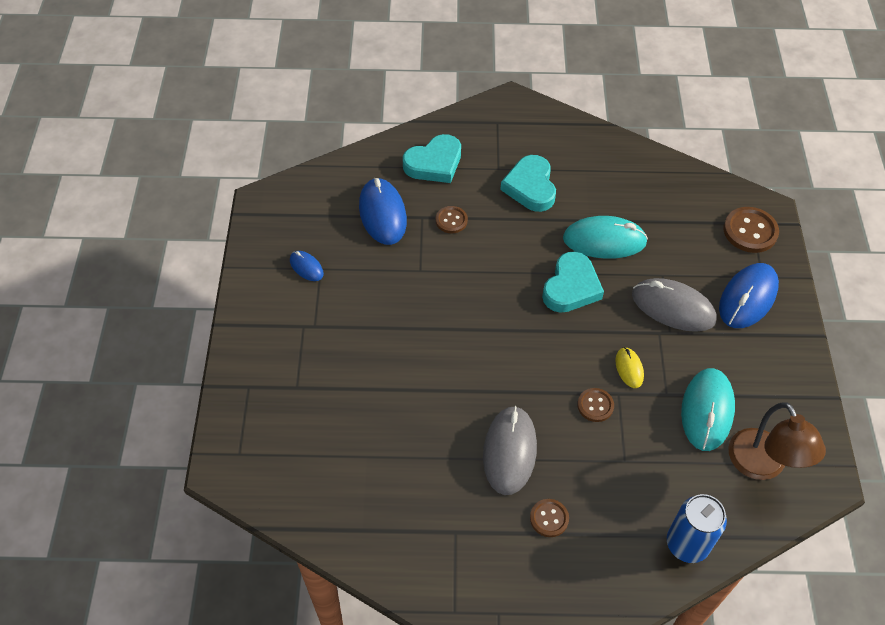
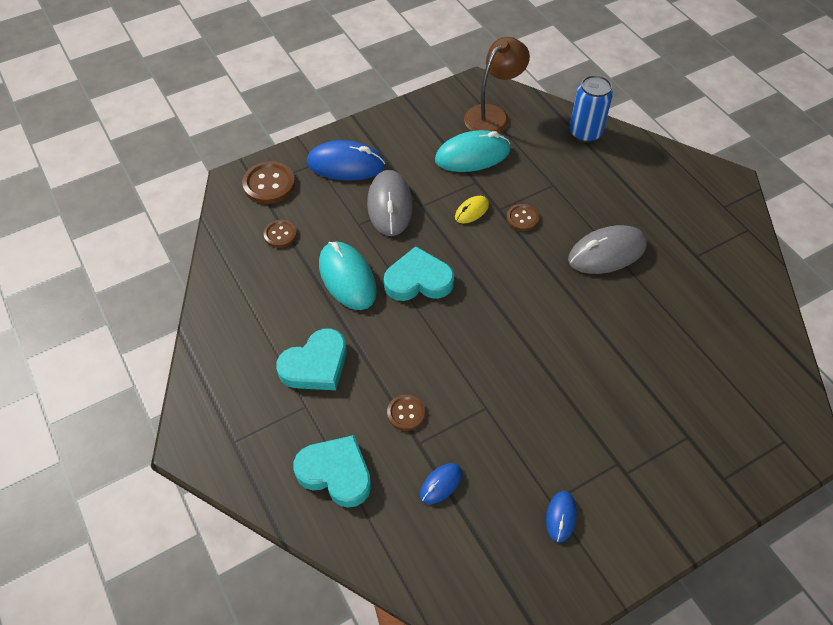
camera: 120 degrees left, 0 degrees up
blue mouse [359,178,407,245] -> blue mouse [420,463,462,504], size x0.51
brown button [530,499,569,537] -> brown button moved to [264,220,297,248]

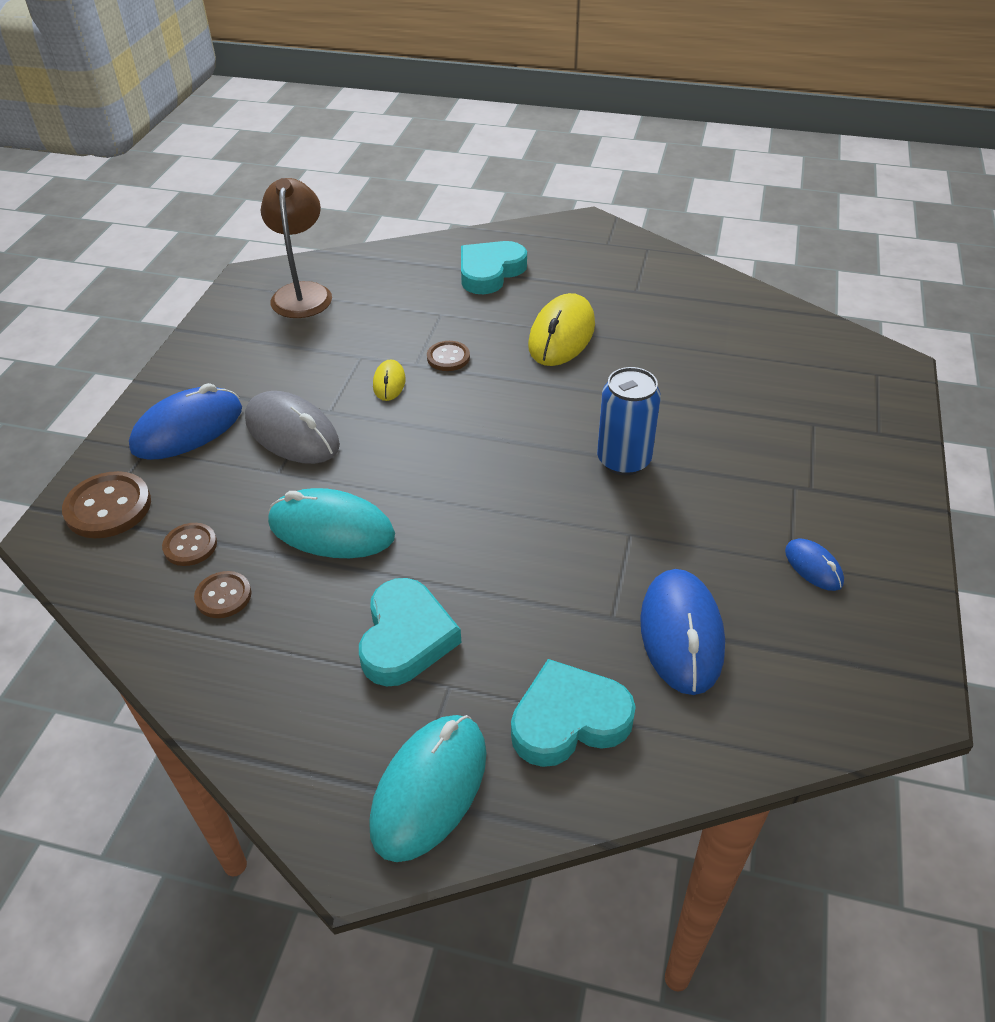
camera: 45 degrees left, 10 degrees down
turquoise heart [384,246,454,301] -> turquoise heart moved to [461,241,527,294]
brown button [387,395,425,431] -> brown button moved to [194,571,251,618]
blue mouse [420,463,462,504] -> blue mouse [640,569,725,695], size x1.96
turquoise mouse [435,130,510,172] -> turquoise mouse moved to [369,715,487,862]
grey mouse [568,225,647,274] -> yellow mouse [528,293,595,366]
blue can [569,75,613,143] -> blue can moved to [597,367,661,475]

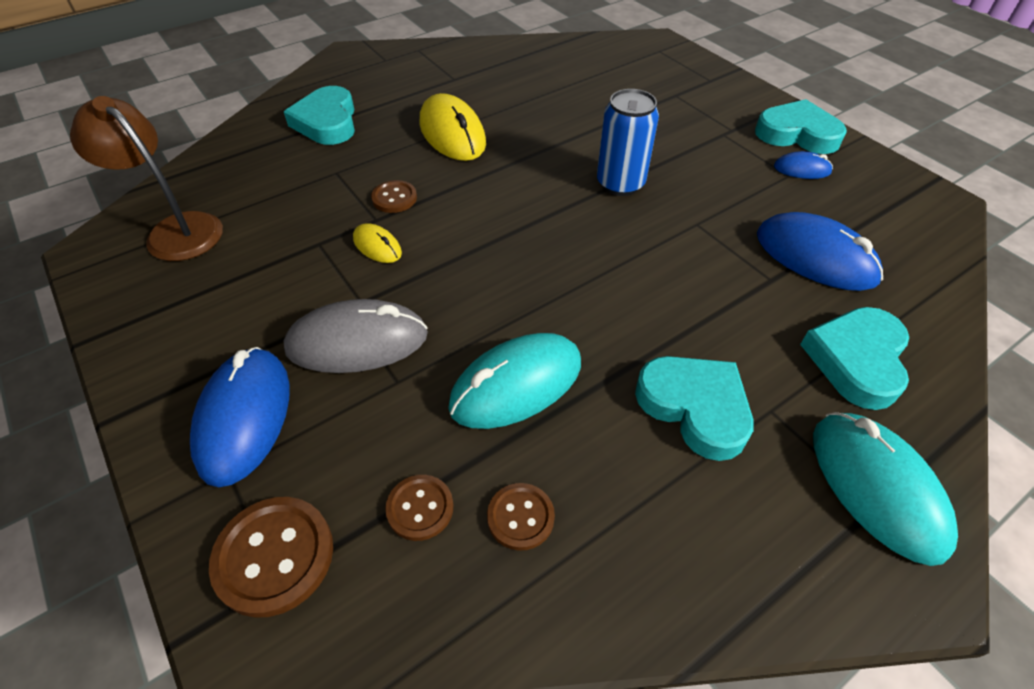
camera: 50 degrees left, 5 degrees up
none -> turquoise heart [755,99,847,154]

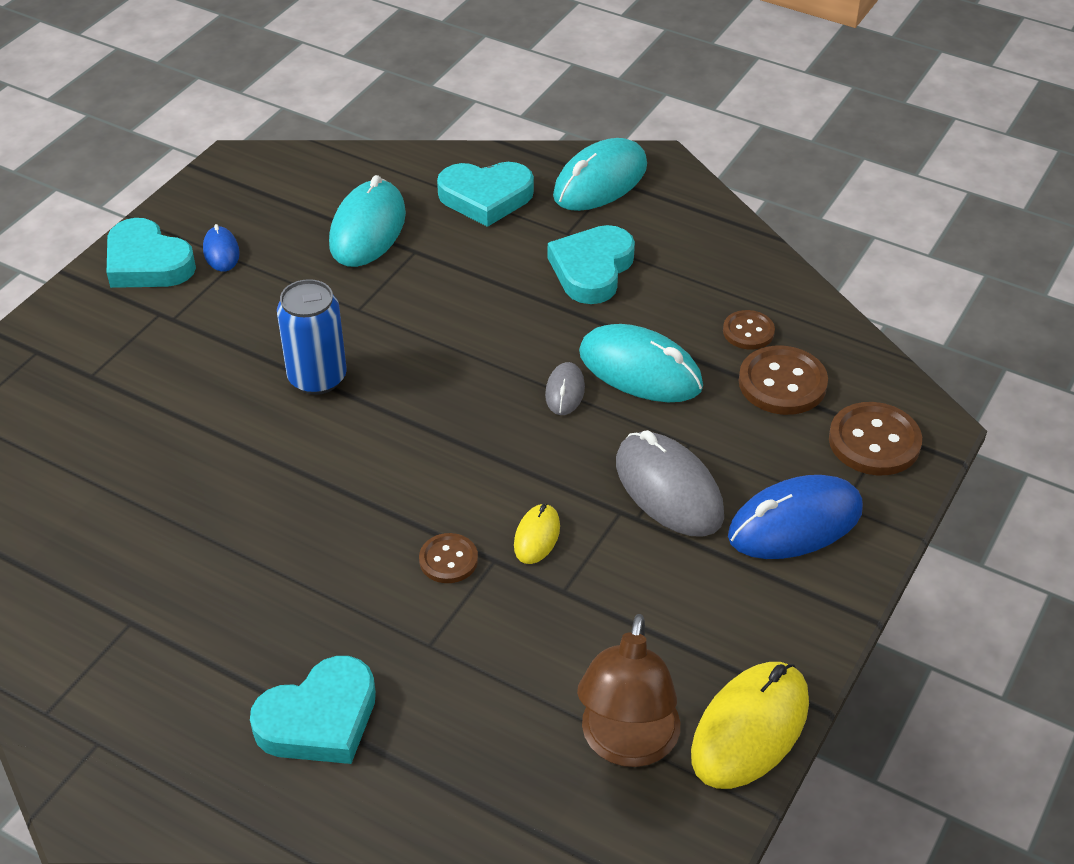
camera: 115 degrees left, 5 degrees down
brown button [385,475,453,541] -> brown button [739,346,828,415], size x1.65
yellow mouse [420,93,486,161] -> yellow mouse moved to [691,662,809,789]
turquoise heart [755,99,847,154] -> turquoise heart turned 45 degrees counterclockwise [107,218,196,288]
blue mouse [757,212,883,291] -> turquoise mouse [329,175,406,267]
none -> grey mouse [545,362,585,415]

